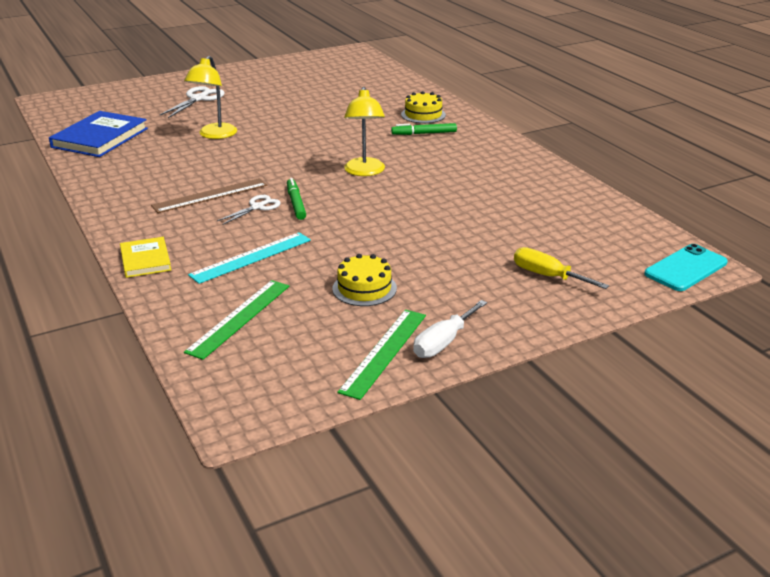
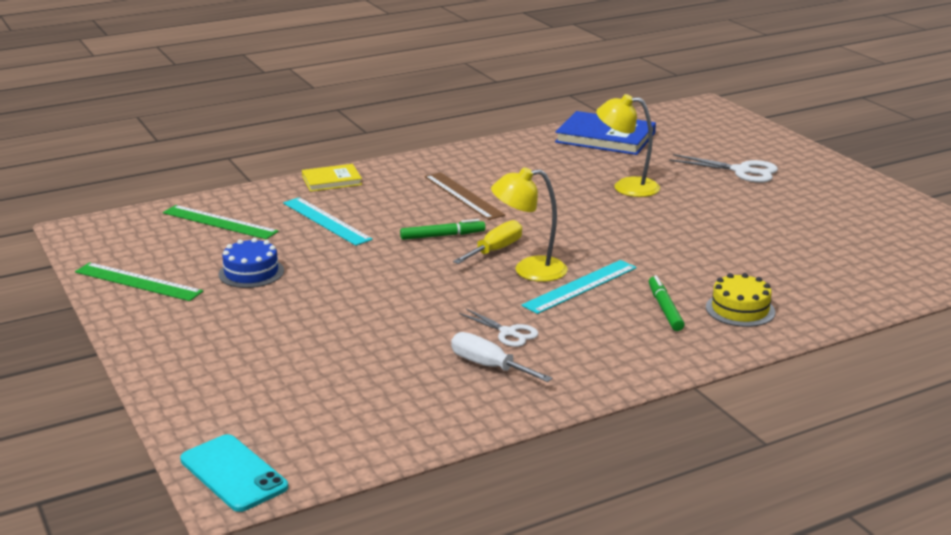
camera: 90 degrees right, 5 degrees down
white scissors [217,195,281,225] -> white scissors moved to [459,309,538,347]
yellow cake [333,254,397,306] -> blue cake [219,238,284,288]
white screwdriver [413,300,487,358] -> white screwdriver moved to [451,332,553,382]
yellow screwdriver [514,247,609,289] -> yellow screwdriver moved to [453,220,522,264]
none -> turquoise ruler [521,260,637,314]

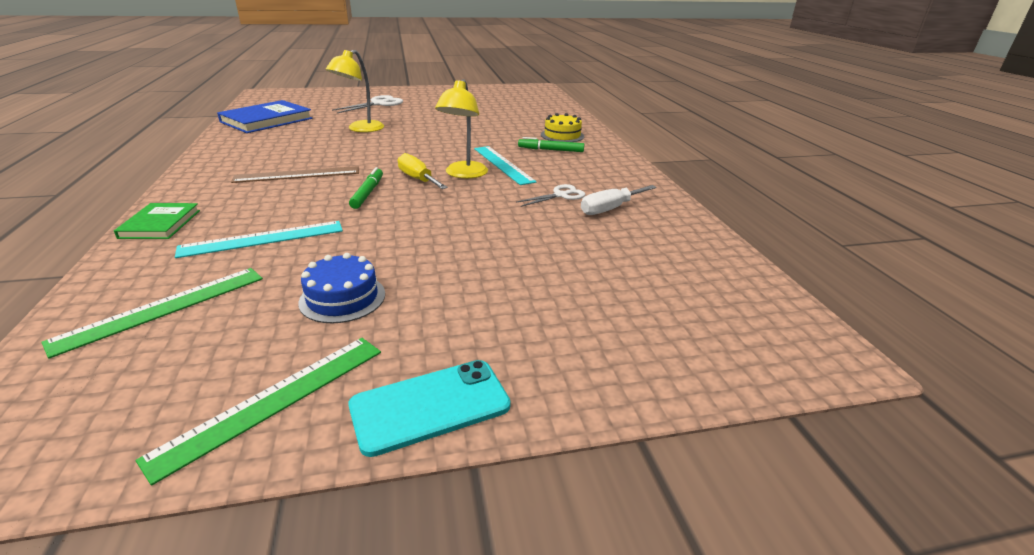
camera: 75 degrees left, 5 degrees up
turquoise phone [180,434,288,512] -> turquoise phone moved to [348,360,511,457]
yellow book [302,164,362,192] -> green book [114,203,200,239]

